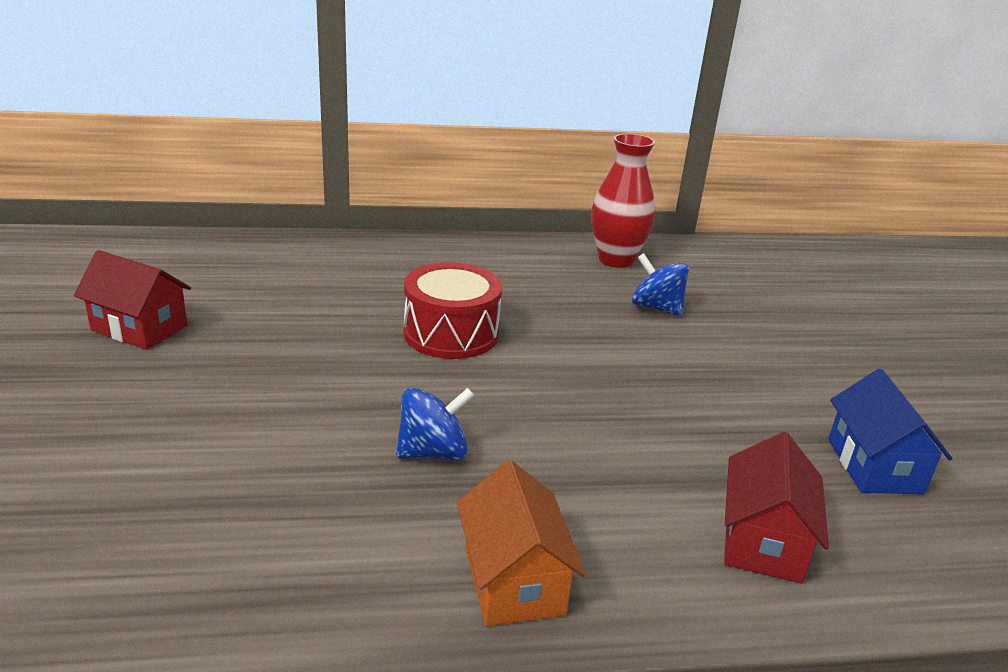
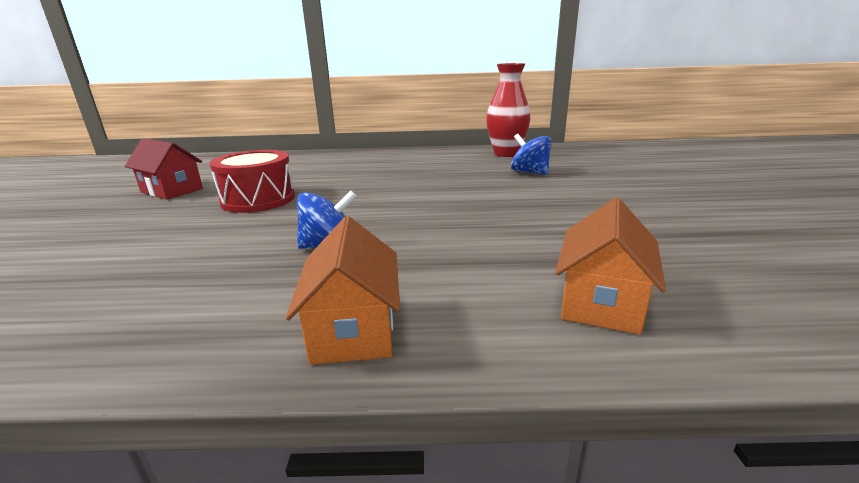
camera: 10 degrees right, 5 degrees down
red drum [404,262,502,359] -> red drum moved to [209,150,295,213]
red house [724,432,829,584] -> orange house [555,198,666,335]
blue house [828,369,953,494] -> none

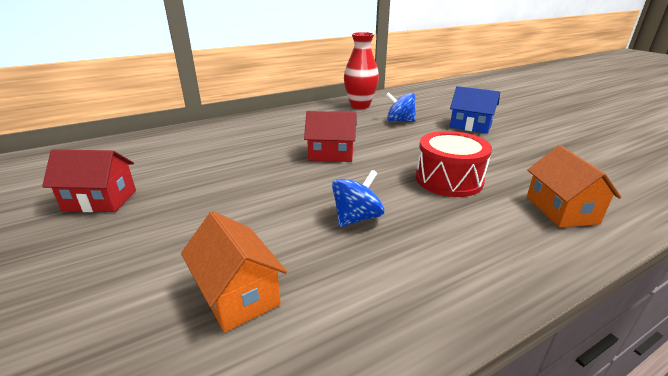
camera: 30 degrees left, 5 degrees up
red drum [209,150,295,213] -> red drum moved to [416,131,492,197]
orange house [286,216,400,365] -> orange house moved to [181,211,287,333]
none -> red house [304,111,356,162]
none -> blue house [450,86,500,134]

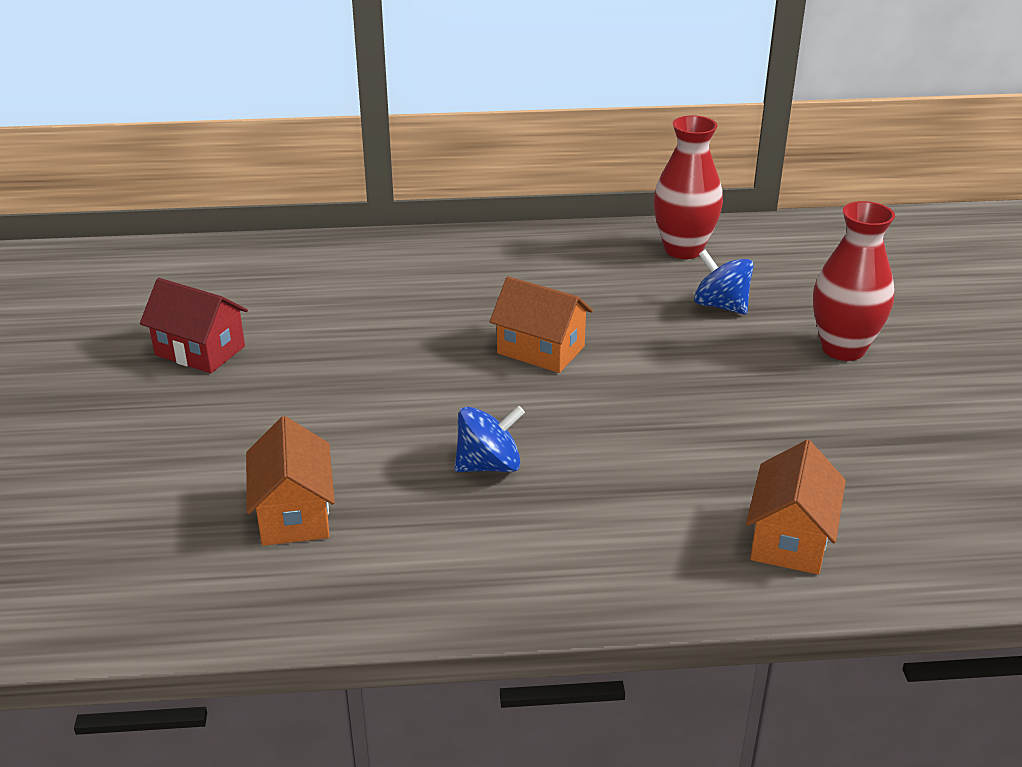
camera: 25 degrees right, 5 degrees up
red house [304,111,356,162] -> orange house [490,276,593,373]
red drum [416,131,492,197] -> none
blue house [450,86,500,134] -> red vase [813,201,895,361]

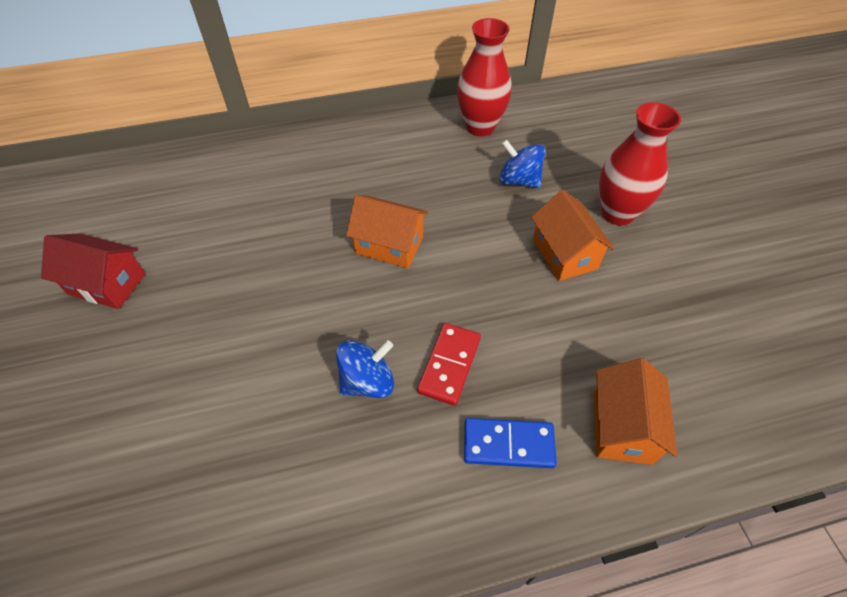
camera: 10 degrees left, 20 degrees up
orange house [246,416,335,546] -> orange house moved to [531,190,615,281]
none -> red domino [417,323,481,406]
none -> blue domino [464,418,557,468]

